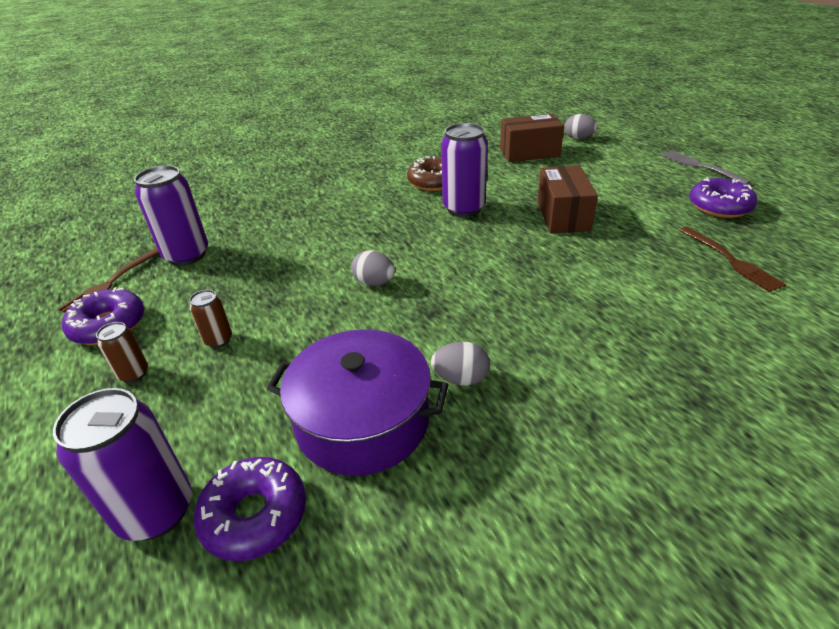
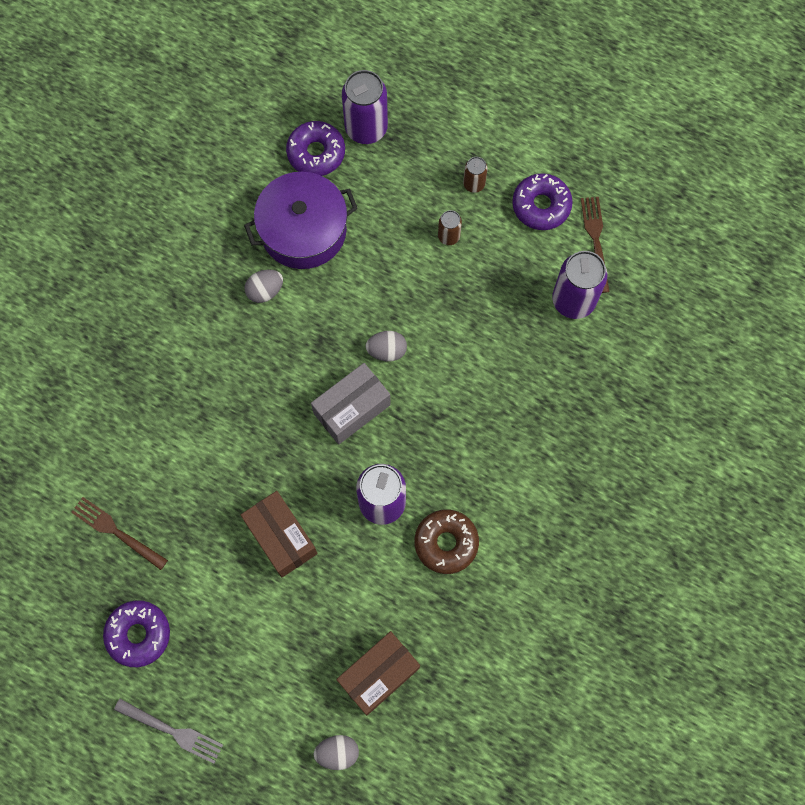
camera: 145 degrees right, 35 degrees up
none -> grey box [311,363,391,444]

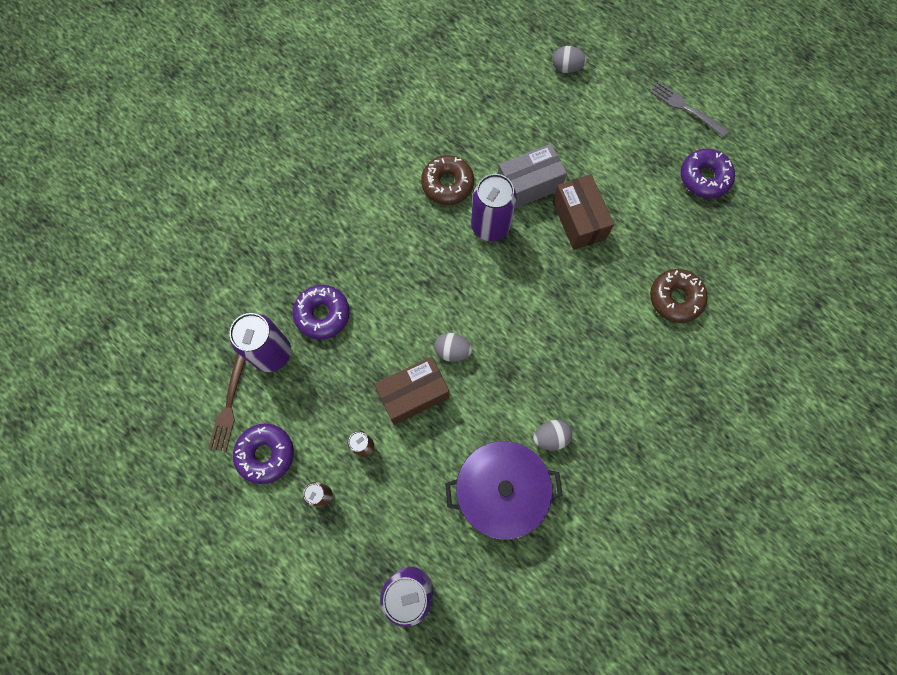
camera: 165 degrees left, 0 degrees up
brown fork [71,497,168,570] -> none
purple donut [286,121,345,176] -> purple donut moved to [293,285,350,340]
grey box [311,363,391,444] -> grey box moved to [498,144,567,209]
brown box [336,631,420,715] -> brown box moved to [374,356,449,425]
none -> brown donut [650,269,708,323]

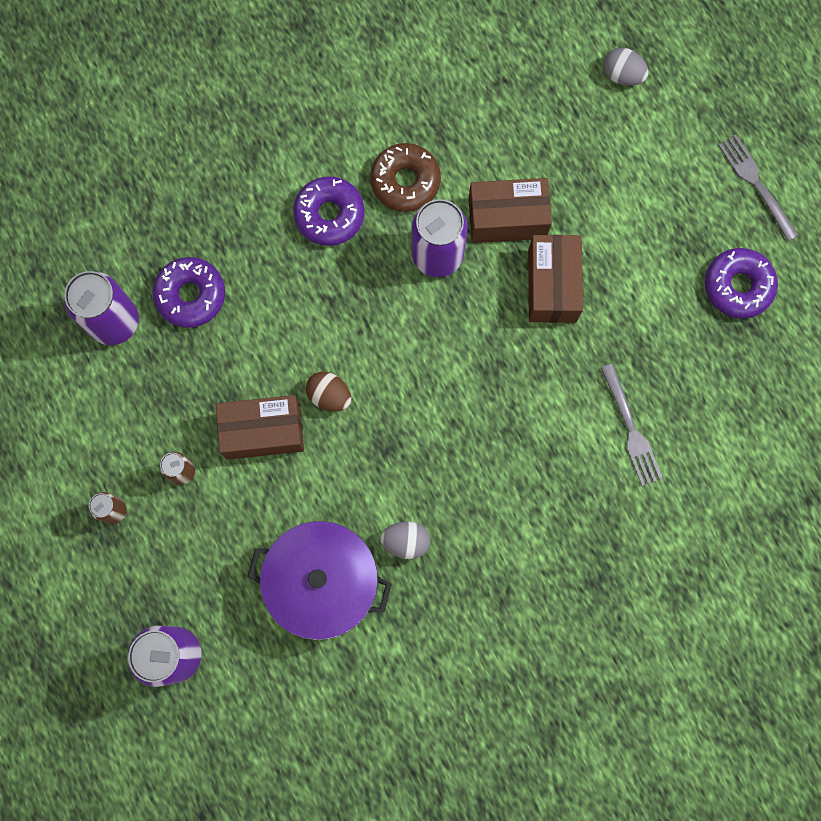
camera: 20 degrees right, 5 degrees up
brown fork [208,353,245,452] -> none
purple donut [233,423,294,484] -> purple donut moved to [293,176,364,246]
grey egg [434,333,472,362] -> brown egg [306,372,351,411]
grey box [498,144,567,209] -> brown box [468,178,552,243]
brown donut [650,269,708,323] -> grey fork [601,364,663,486]

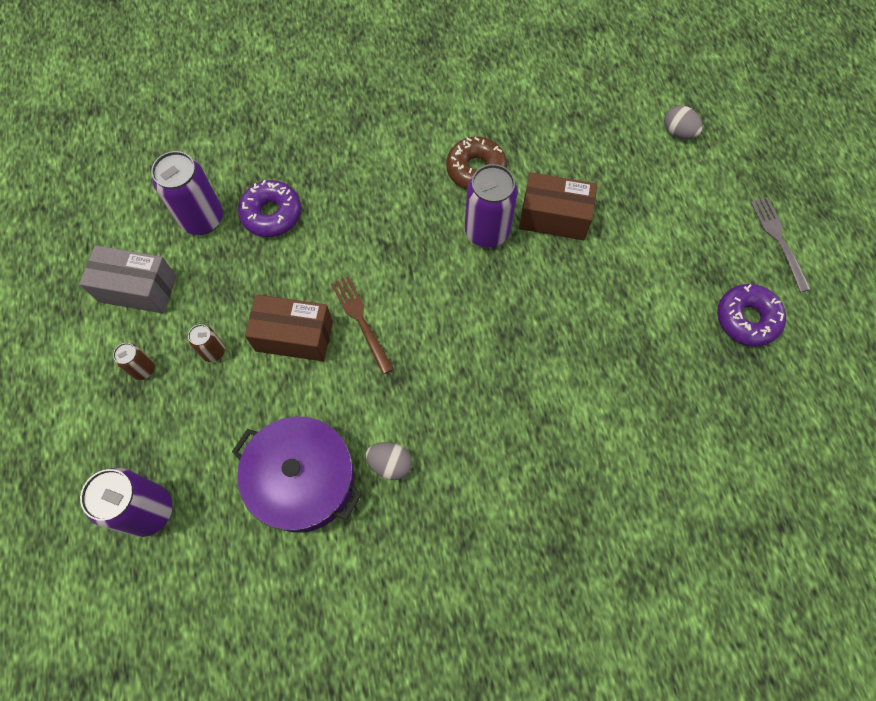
camera: 15 degrees right, 10 degrees down
purple donut [293,176,364,246] -> none
brown egg [306,372,351,411] -> brown fork [331,276,394,374]
brown box [528,235,583,323] -> none
grey fork [601,364,663,486] -> none
none -> grey box [79,245,177,314]

